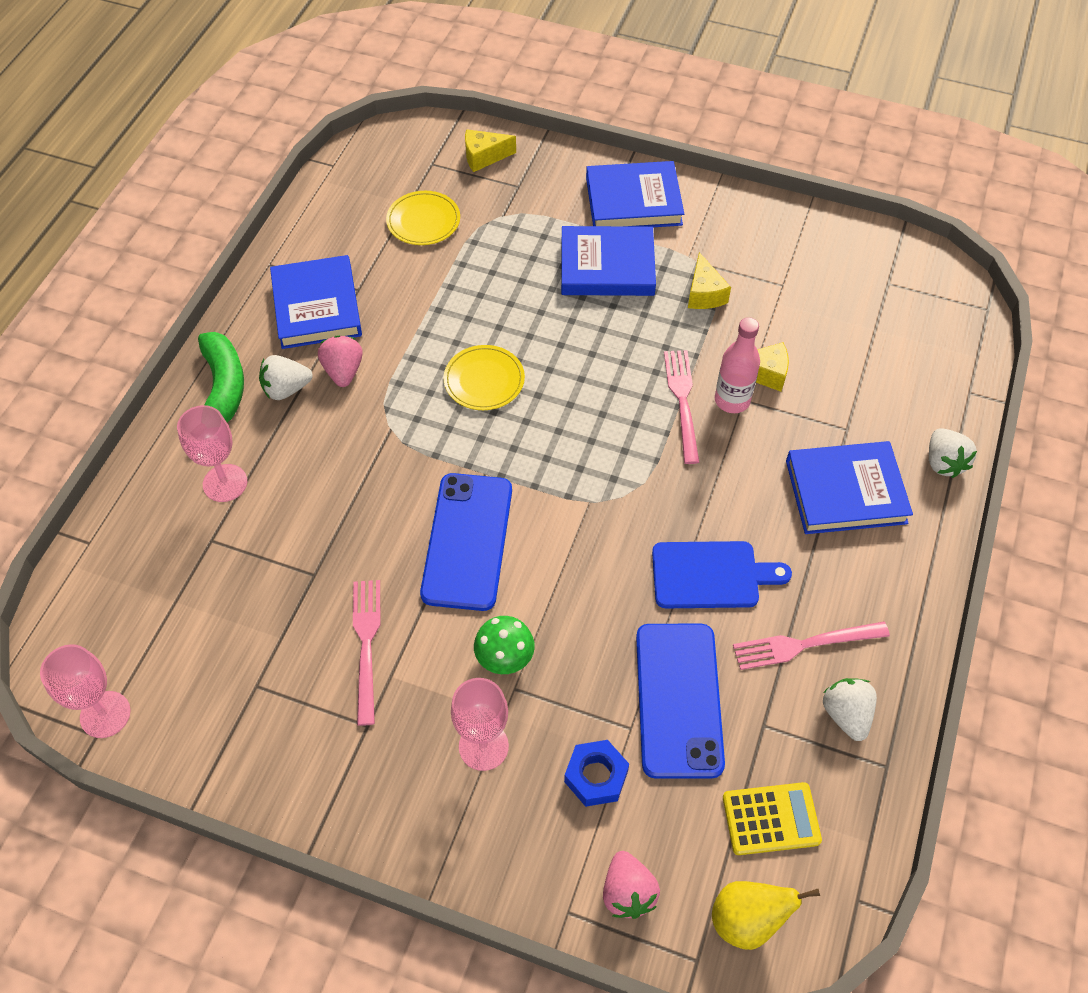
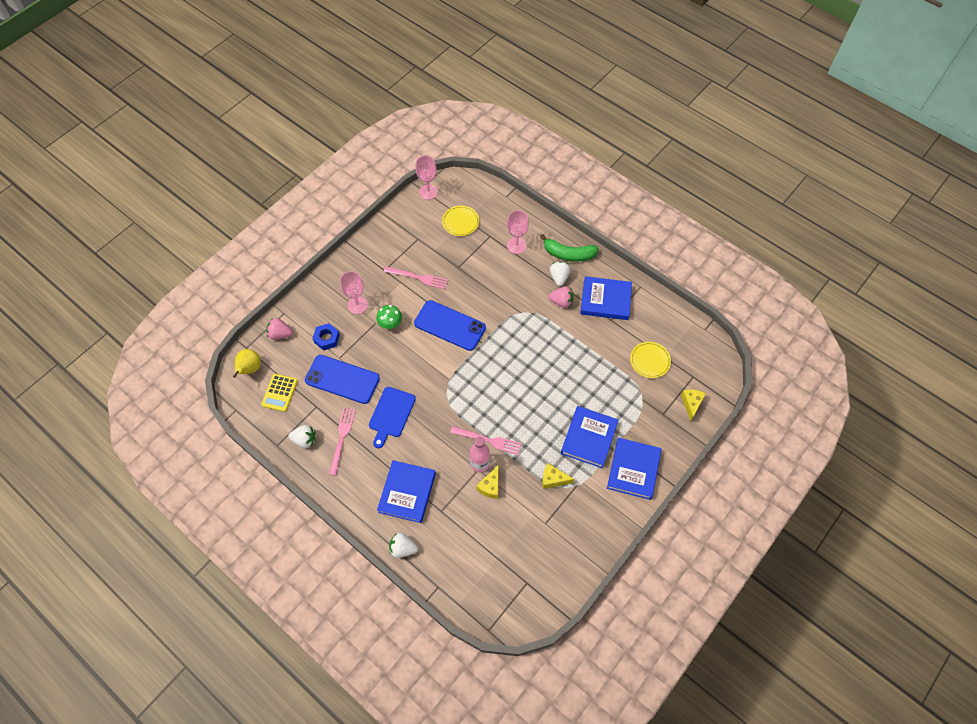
camera: 110 degrees right, 5 degrees up
yellow plate [444,345,525,410] -> yellow plate moved to [442,205,479,236]

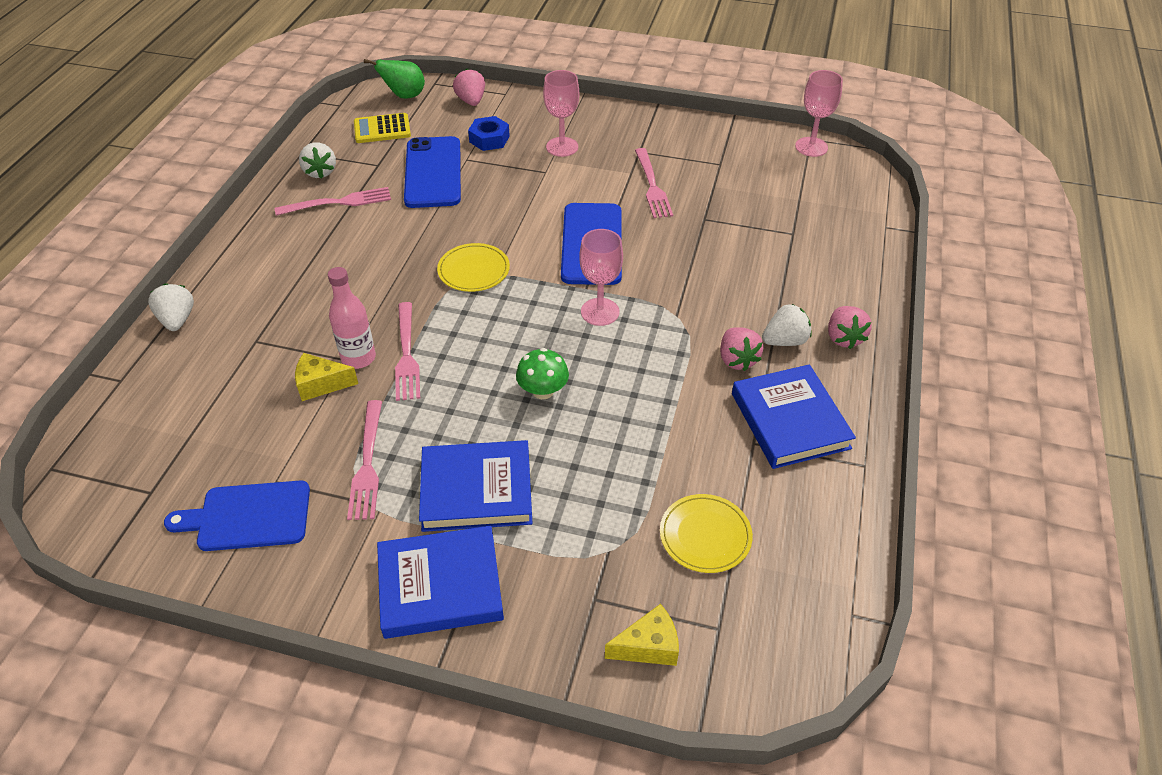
camera: 65 degrees right, 15 degrees down
yellow pear [233,349,261,378] -> green pear [364,59,425,99]
blue cutting board [369,387,416,448] -> blue cutting board moved to [164,480,310,551]
green mushroom [376,305,402,329] -> green mushroom moved to [516,348,569,399]
blue book [377,460,436,523] -> none
yellow plate [442,205,479,236] -> yellow plate moved to [437,243,510,292]
pink goblet [507,210,529,254] -> pink goblet moved to [579,229,623,326]
green banana [540,234,599,262] -> pink strawberry [828,306,872,349]
yellow cheese [542,463,574,489] -> pink fork [347,400,382,520]

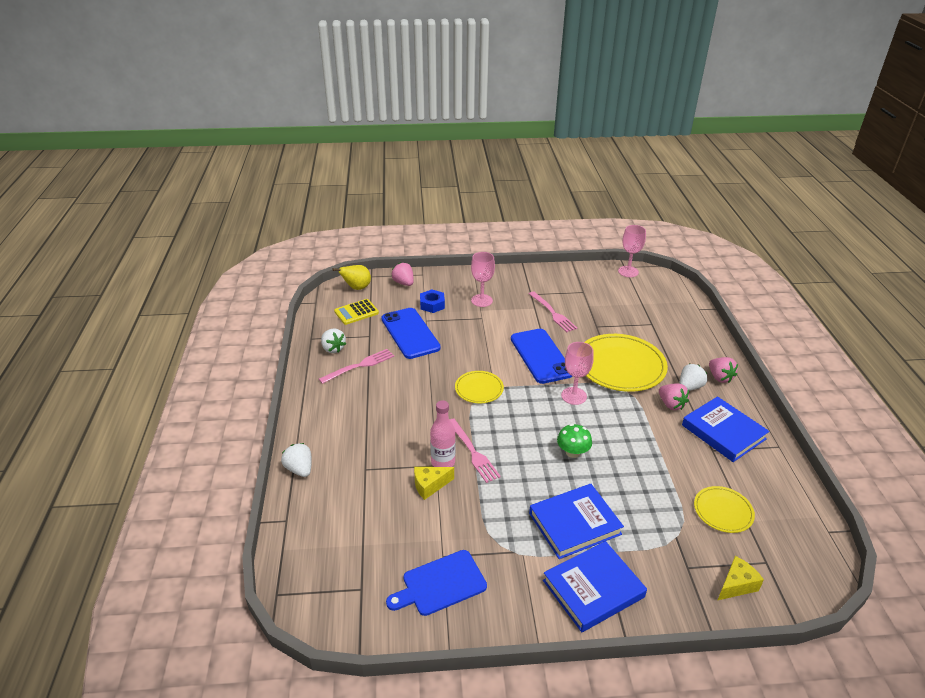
camera: 20 degrees left, 10 degrees down
pink fork [347,400,382,520] -> none
green pear [364,59,425,99] -> yellow pear [332,265,371,290]
none -> yellow plate [584,334,668,392]

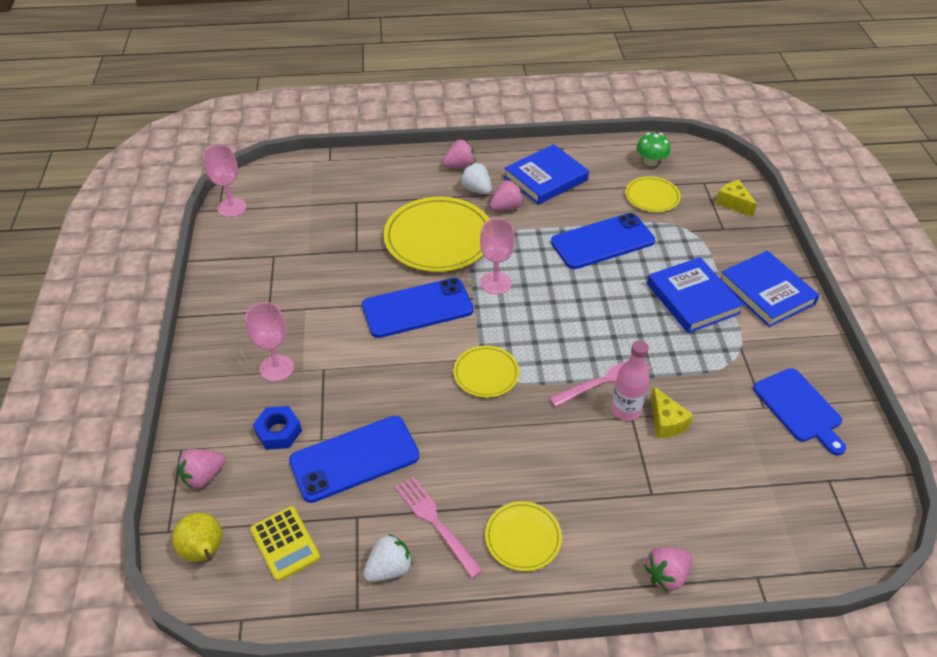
camera: 90 degrees left, 10 degrees up
white strawberry [281,443,312,477] -> pink strawberry [644,547,692,592]
pink fork [529,291,578,332] -> none
green mushroom [557,424,592,458] -> green mushroom moved to [636,133,671,166]
none -> yellow plate [485,501,562,571]
none -> blue phone [551,213,655,269]

